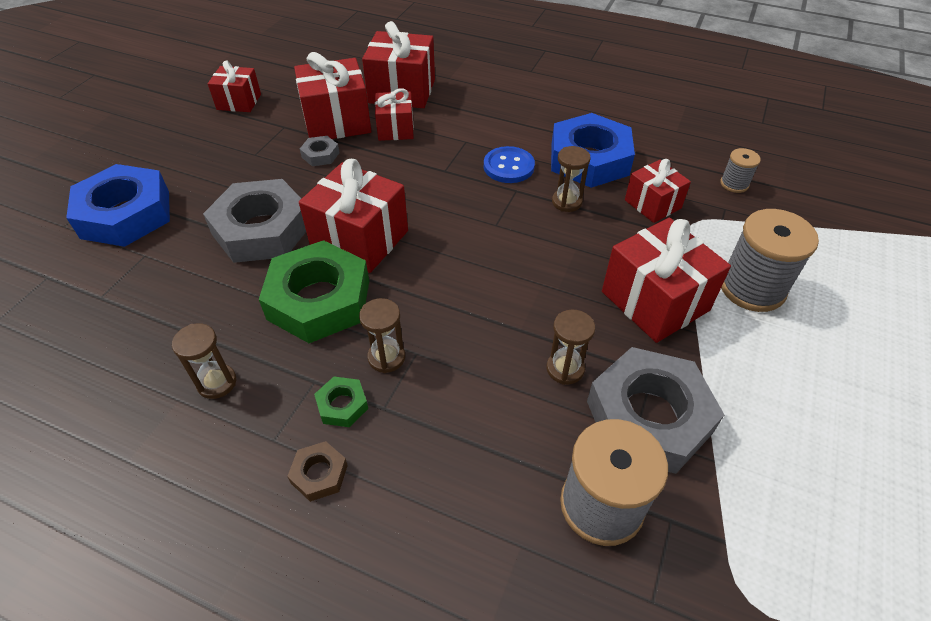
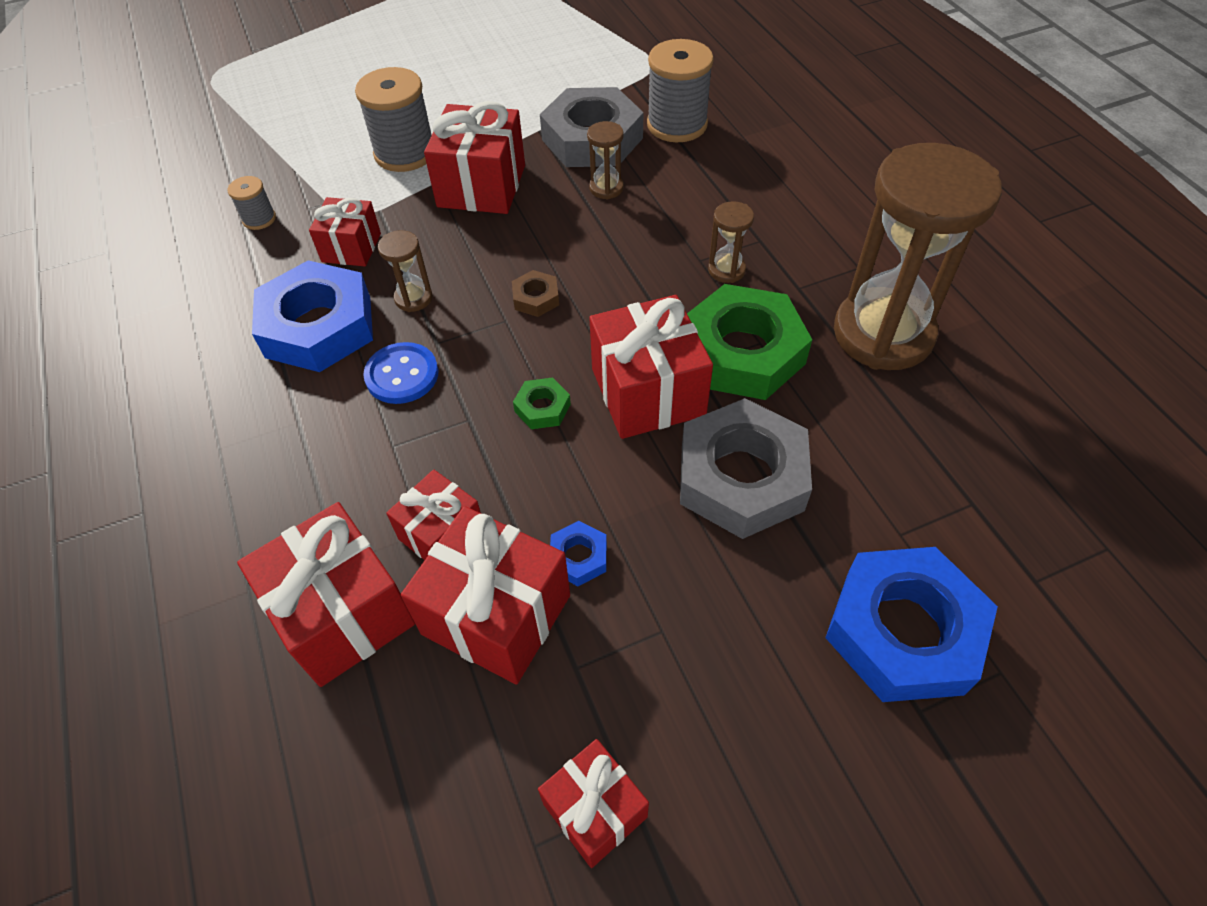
camera: 135 degrees left, 5 degrees up
brown hourglass [172,323,236,399] -> brown hourglass [834,143,1002,370], size x2.48
brown nut [287,441,348,502] -> brown nut moved to [512,270,559,317]
grey nut [300,136,340,166] -> blue nut [550,521,607,586]
green nut [314,377,368,427] -> green nut moved to [513,377,571,429]

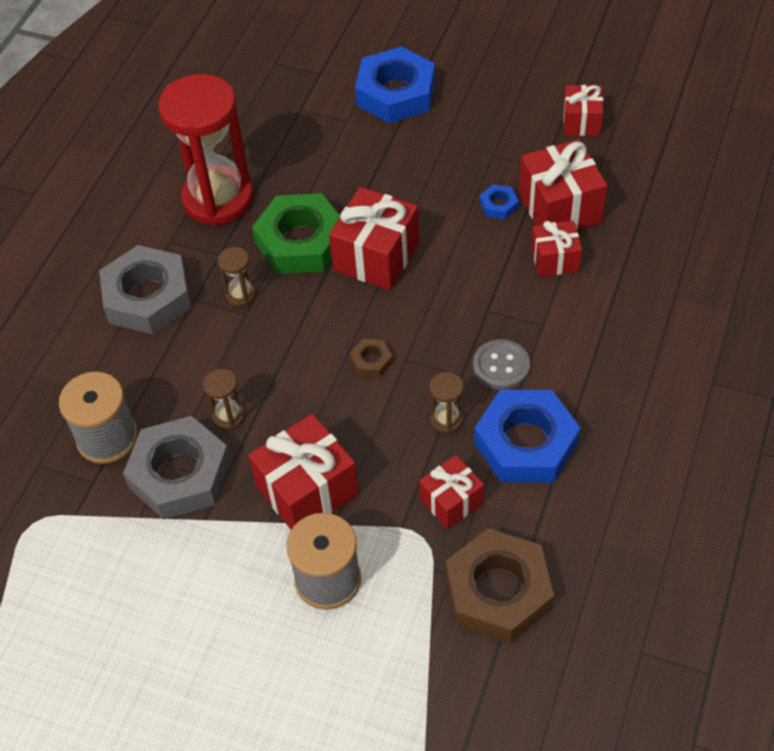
camera: 135 degrees left, 0 degrees up
grey spool [227,176,276,230] -> brown nut [446,528,554,643]
red gift [237,502,415,687] -> none
blue button [363,342,438,404] -> grey button [473,339,530,390]
green nut [513,377,571,429] -> none
grey nut [680,398,812,539] -> grey nut moved to [99,245,191,334]
brown hourglass [834,143,1002,370] -> red hourglass [158,74,253,226]

